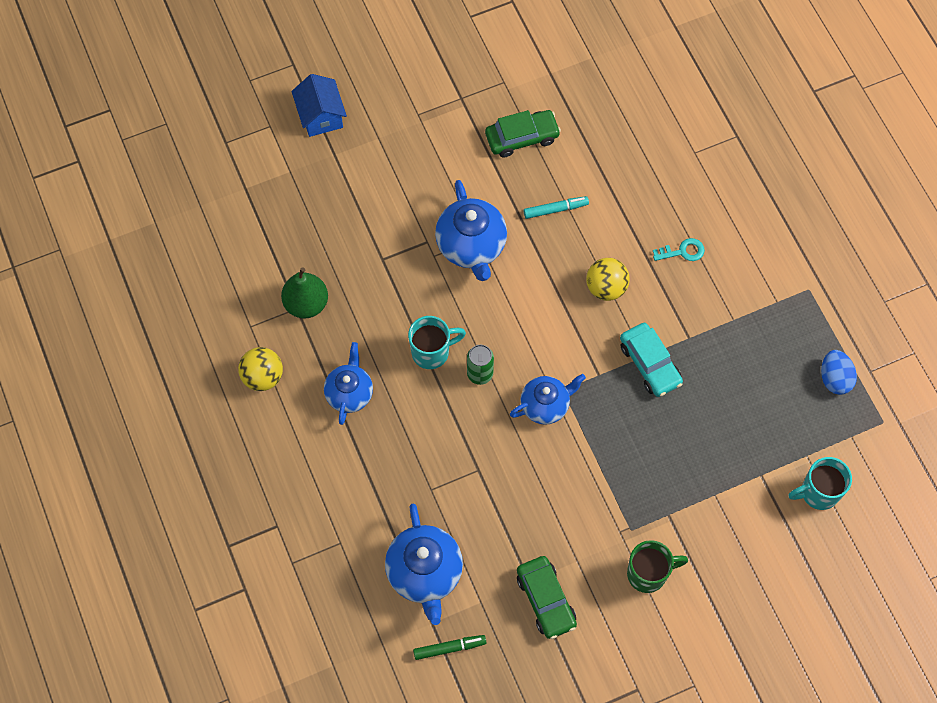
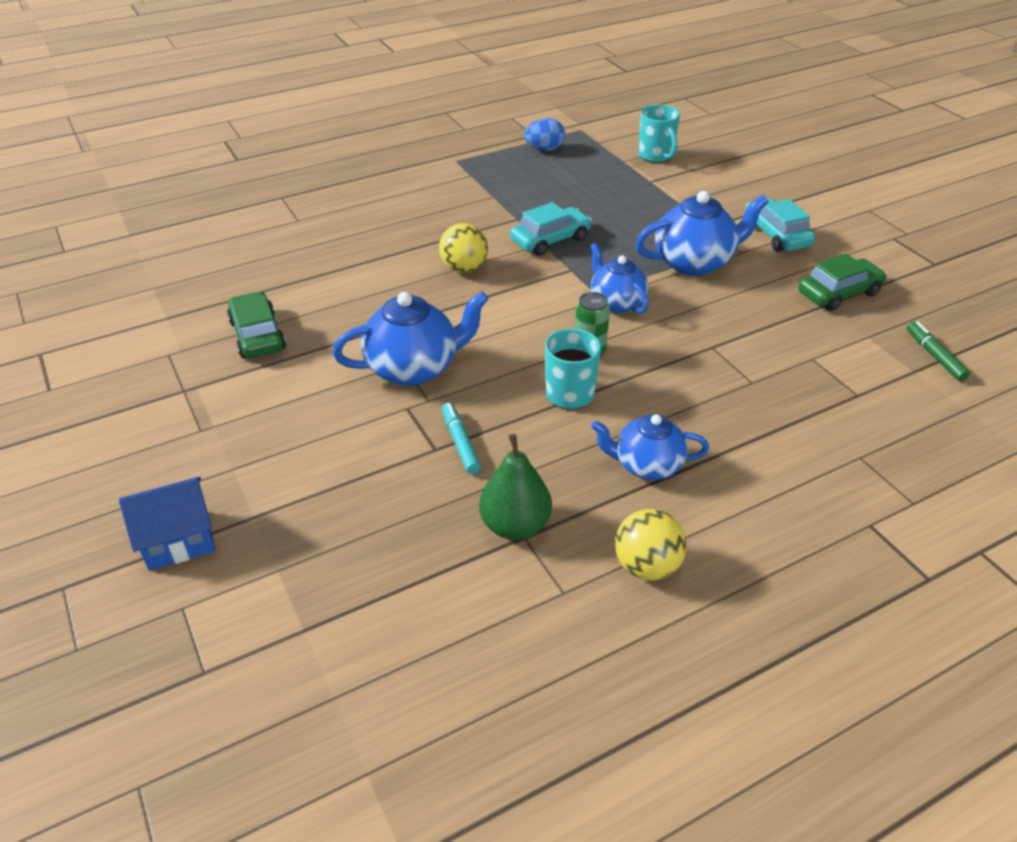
camera: 95 degrees left, 25 degrees down
blue teapot [385,503,463,625] -> blue teapot moved to [636,191,769,276]
turquoise marker [524,196,589,219] -> turquoise marker moved to [442,402,481,474]
green mug [627,540,688,593] -> turquoise car [745,199,815,252]
turquoise key [653,238,705,261] -> none

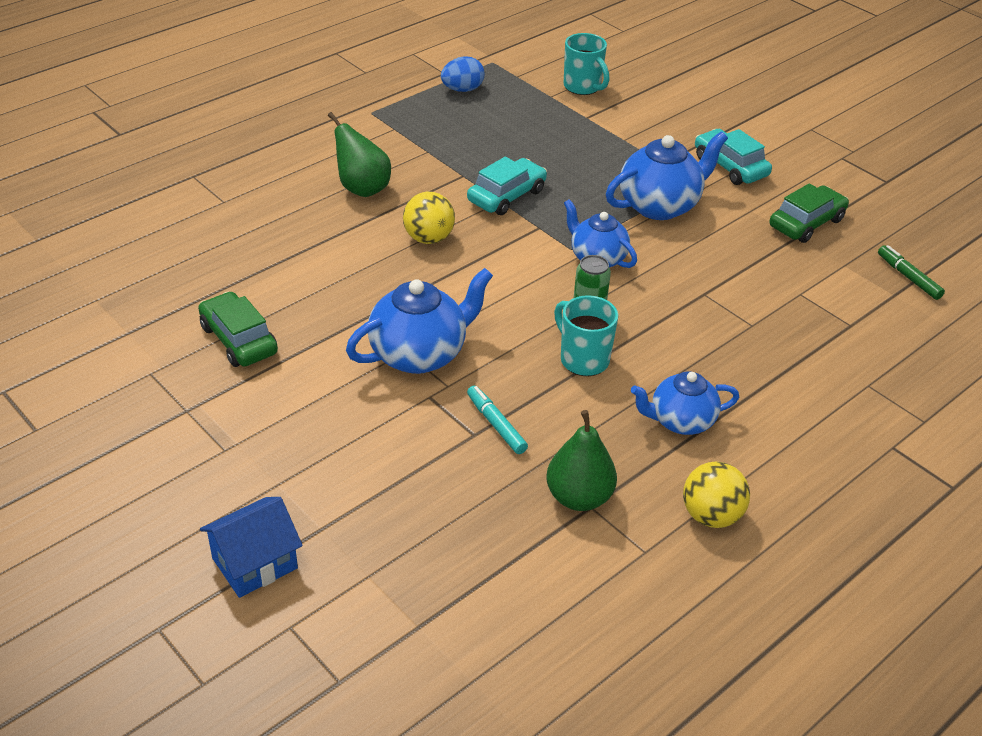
camera: 15 degrees left, 0 degrees up
none -> green pear [328,112,391,197]

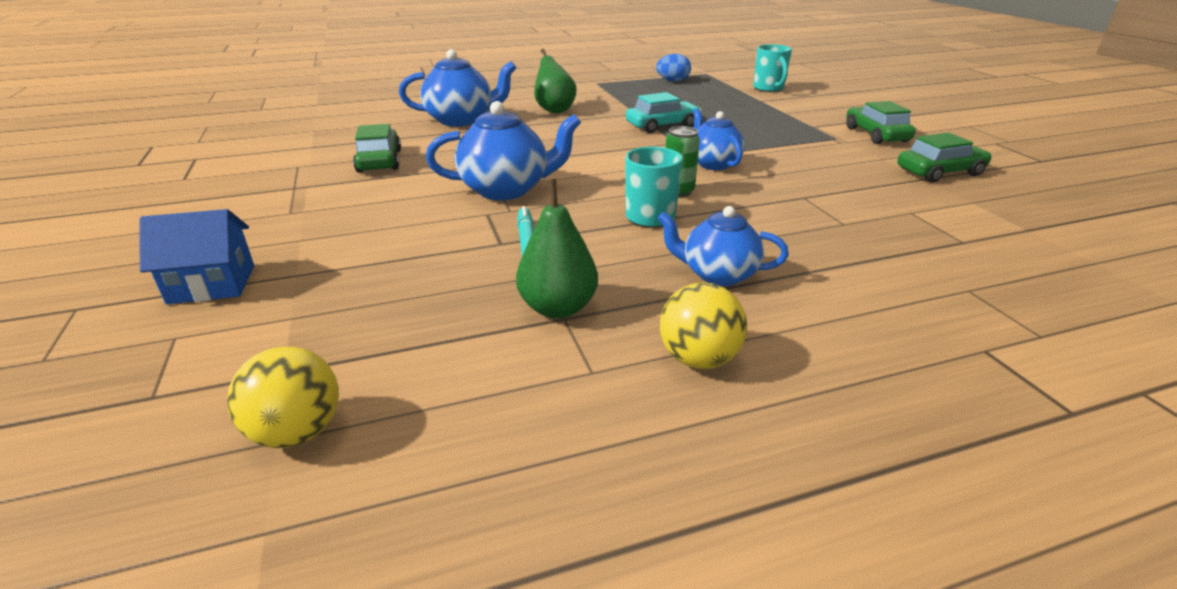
camera: 25 degrees right, 10 degrees down
yellow ball [403,192,455,244] -> yellow ball moved to [227,347,339,448]
blue teapot [606,131,728,220] -> blue teapot moved to [399,49,517,126]
turquoise car [695,129,772,185] -> green car [846,101,916,144]
green marker [878,245,945,300] -> none

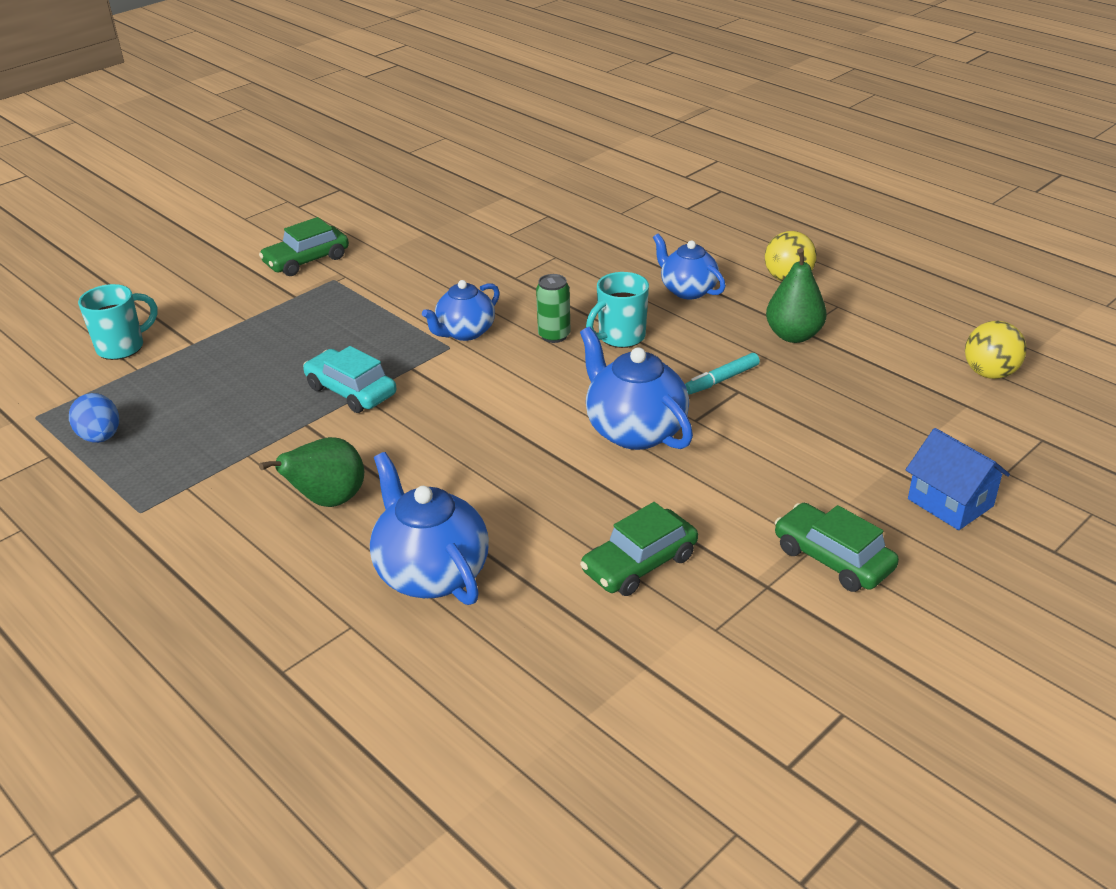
camera: 115 degrees left, 5 degrees up
blue teapot [657,206,789,286] -> blue teapot turned 150 degrees clockwise [653,234,726,299]
green car [897,133,992,183] -> green car moved to [775,503,899,592]

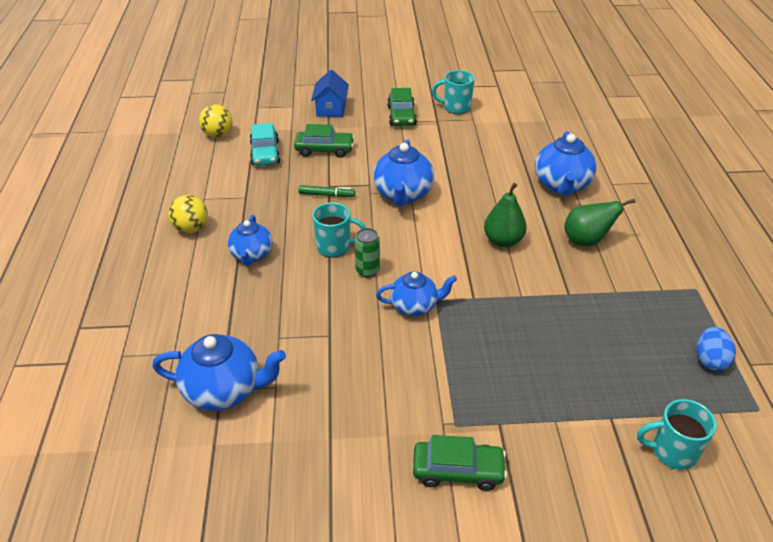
camera: 140 degrees left, 5 degrees up
turquoise car [303,346,397,413] -> turquoise car moved to [250,123,280,166]
green car [580,502,698,596] -> green car moved to [294,124,355,158]
turquoise marker [685,353,760,394] -> green marker [298,185,355,197]
green pear [766,248,827,343] -> green pear moved to [484,183,527,247]
none -> blue teapot [152,334,286,411]
none -> turquoise mug [432,70,475,114]

